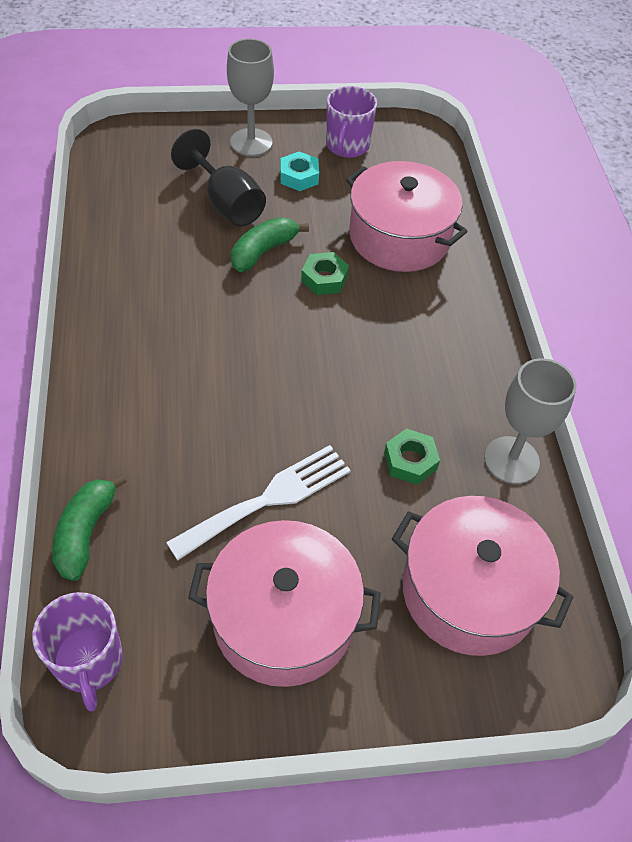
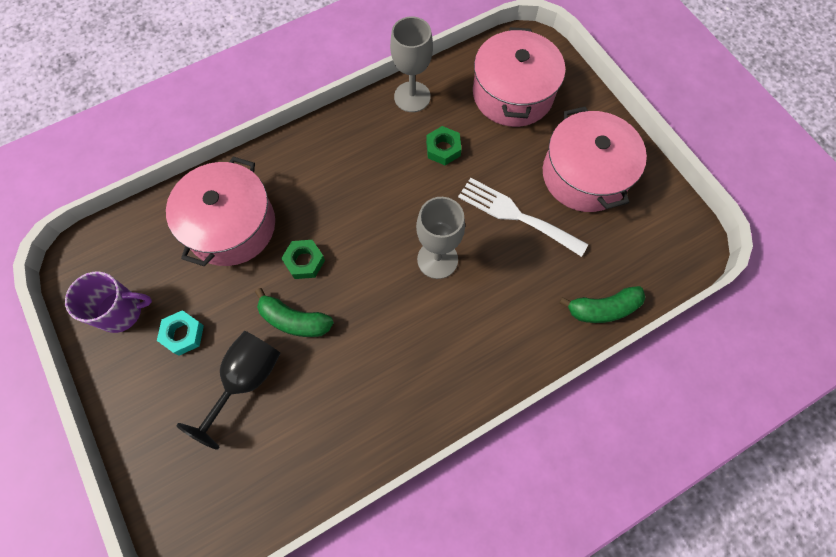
camera: 110 degrees left, 15 degrees up
purple mug [32,592,123,712] -> none
grey goblet [227,39,274,156] -> grey goblet moved to [416,197,465,279]

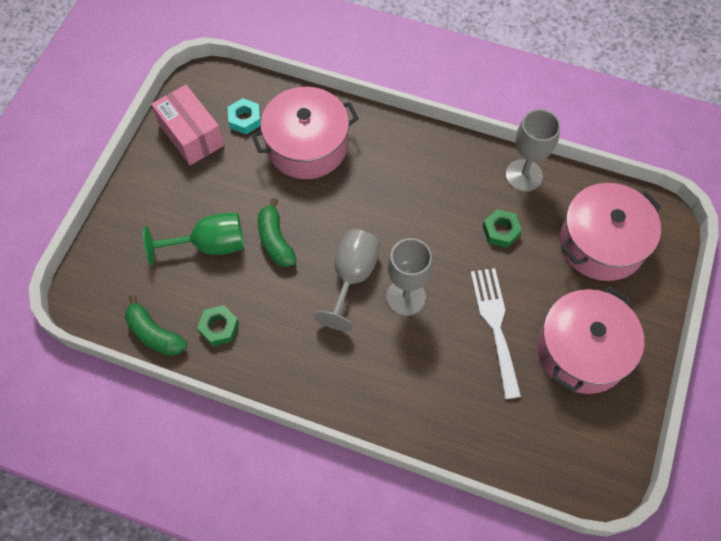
camera: 50 degrees right, 5 degrees down
purple mug [65,272,152,333] -> pink box [151,85,224,165]
turquoise nut [157,310,204,356] -> turquoise nut moved to [228,98,261,134]
black goblet [176,331,280,450] -> green goblet [143,213,244,265]
green nut [281,240,325,279] -> green nut moved to [197,305,239,346]
green banana [559,286,646,323] -> green banana moved to [125,295,187,356]
none -> grey goblet [314,229,380,331]

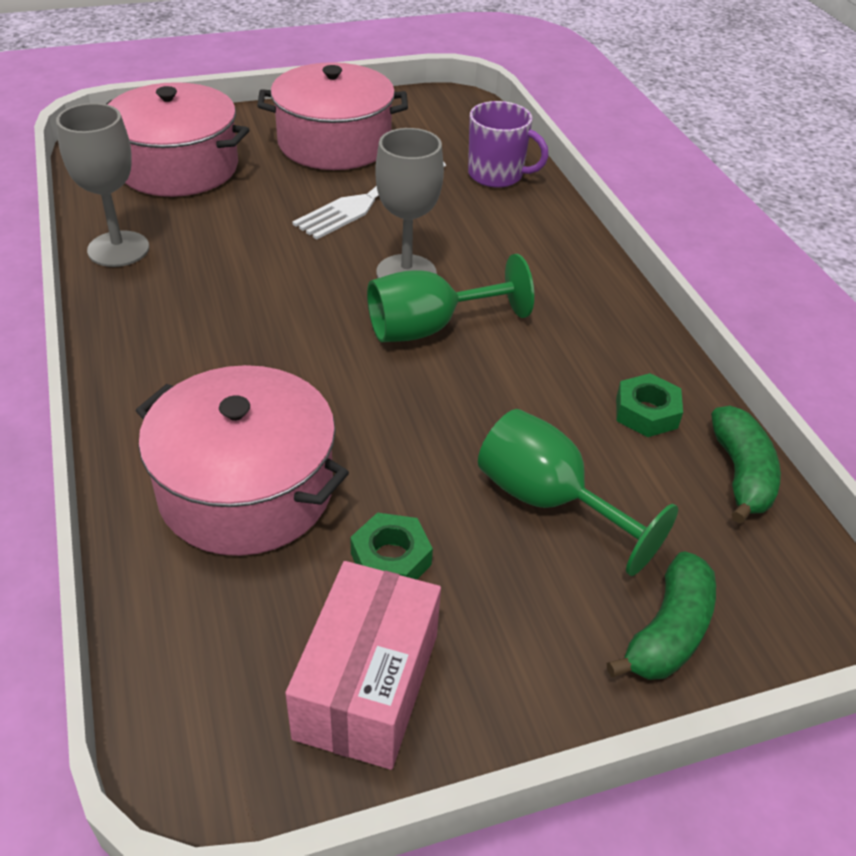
camera: 130 degrees left, 20 degrees down
turquoise nut [228,98,261,134] -> none
green banana [258,198,297,267] -> green banana moved to [607,551,716,680]
grey goblet [314,229,380,331] -> green goblet [367,254,534,342]
green nut [483,209,522,248] -> green nut moved to [350,513,433,580]
none -> purple mug [468,101,549,188]

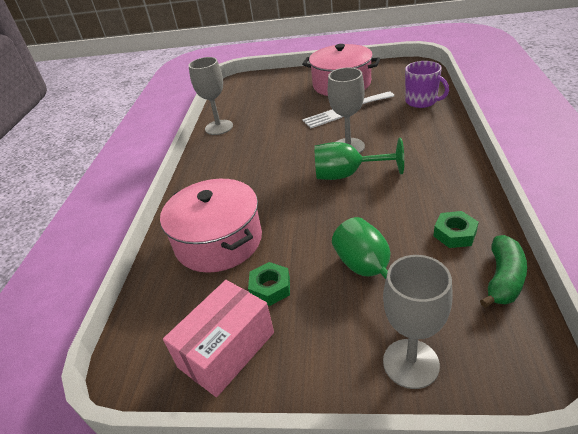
camera: 30 degrees right, 5 degrees down
pink pot [106,82,249,197] -> none
green banana [607,551,716,680] -> grey goblet [383,255,452,389]

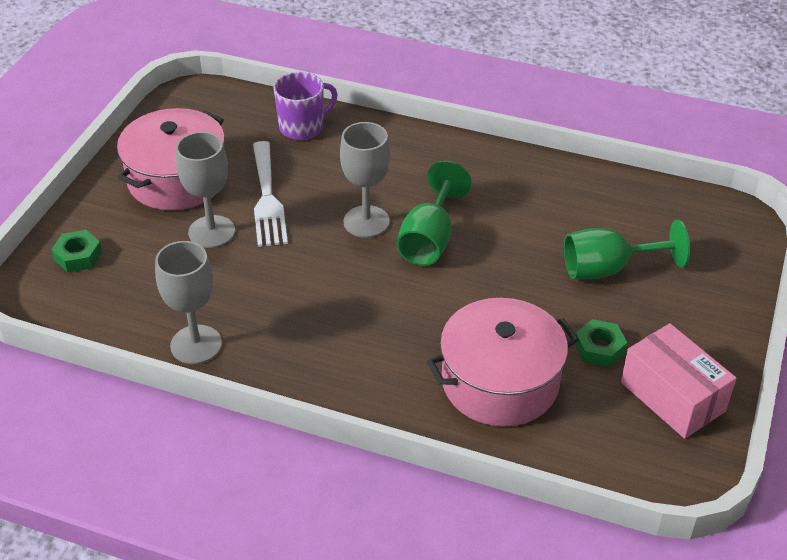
camera: 80 degrees left, 5 degrees up
grey goblet [383,255,452,389] -> grey goblet moved to [176,132,235,248]
green nut [433,211,479,248] -> green nut moved to [51,230,102,272]
green banana [480,235,527,308] -> none

